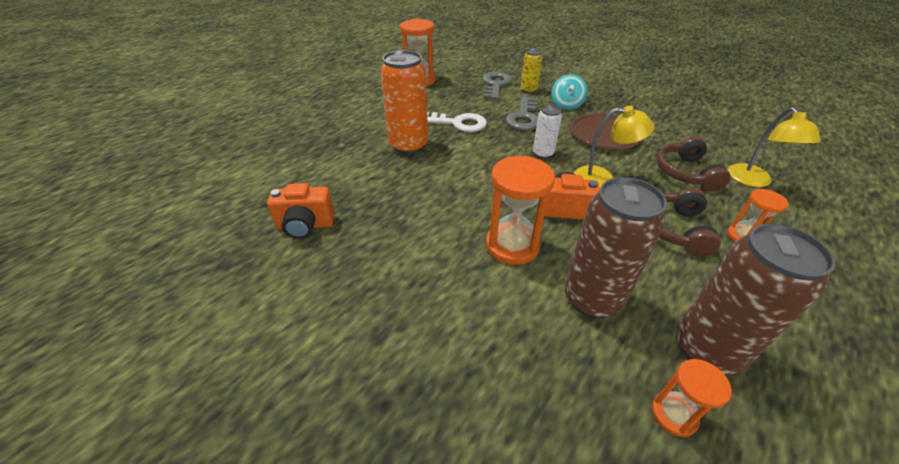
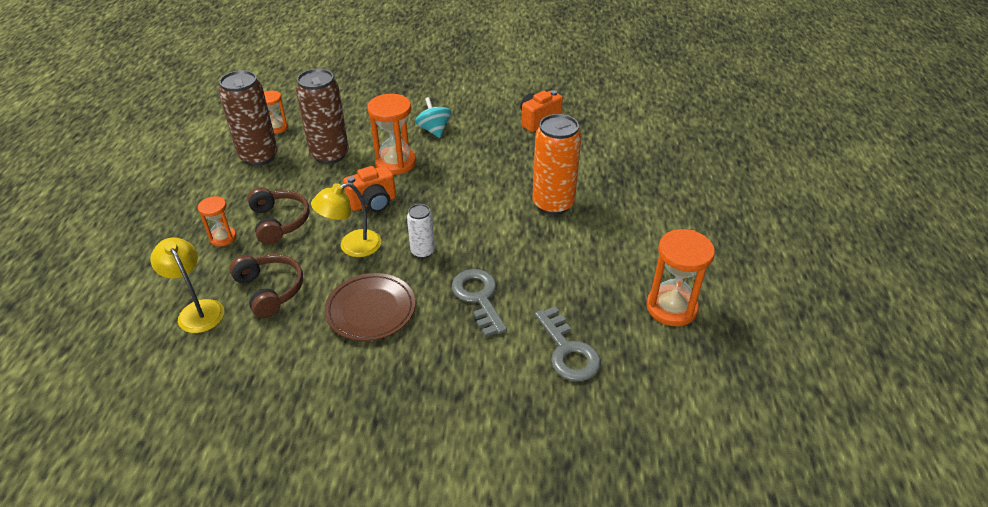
camera: 145 degrees right, 0 degrees up
white key [427,112,487,132] -> none
yellow can [520,49,542,93] -> none
turquoise spinning top [552,74,588,110] -> turquoise spinning top moved to [415,97,452,138]

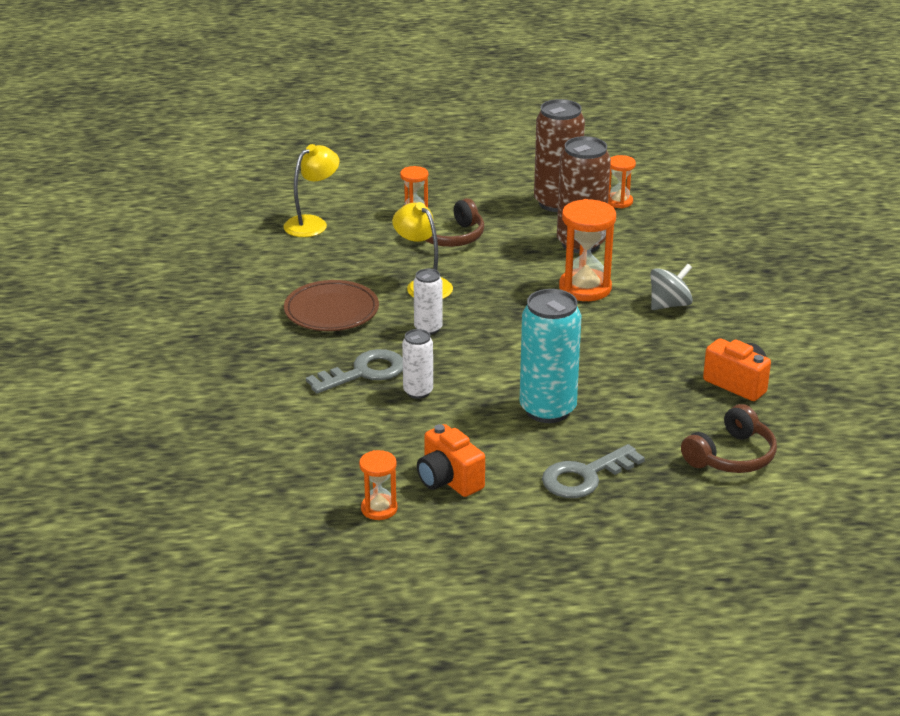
camera: 80 degrees right, 10 degrees down
brown headphones [229,254,303,318] -> brown headphones moved to [681,404,777,473]
orange camera [343,166,396,212] -> orange camera moved to [417,424,485,497]
turquoise spinning top [415,97,452,138] -> grey spinning top [651,264,693,310]
orange can [532,114,582,215] -> turquoise can [520,289,582,423]
grey key [535,306,601,381] -> grey key moved to [542,444,645,498]
orange hourglass [646,229,715,326] -> orange hourglass [359,450,398,520], size x0.57
none -> white can [402,329,433,399]

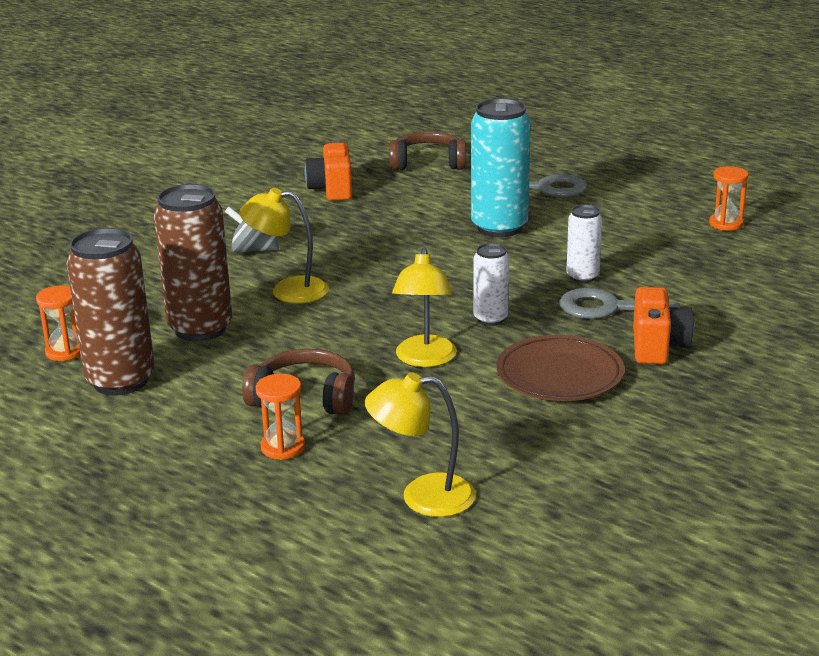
camera: 135 degrees left, 5 degrees down
orange camera [417,424,485,497] -> orange camera moved to [633,287,694,364]
orange hourglass [559,199,616,301] -> yellow lamp [239,188,329,304]

